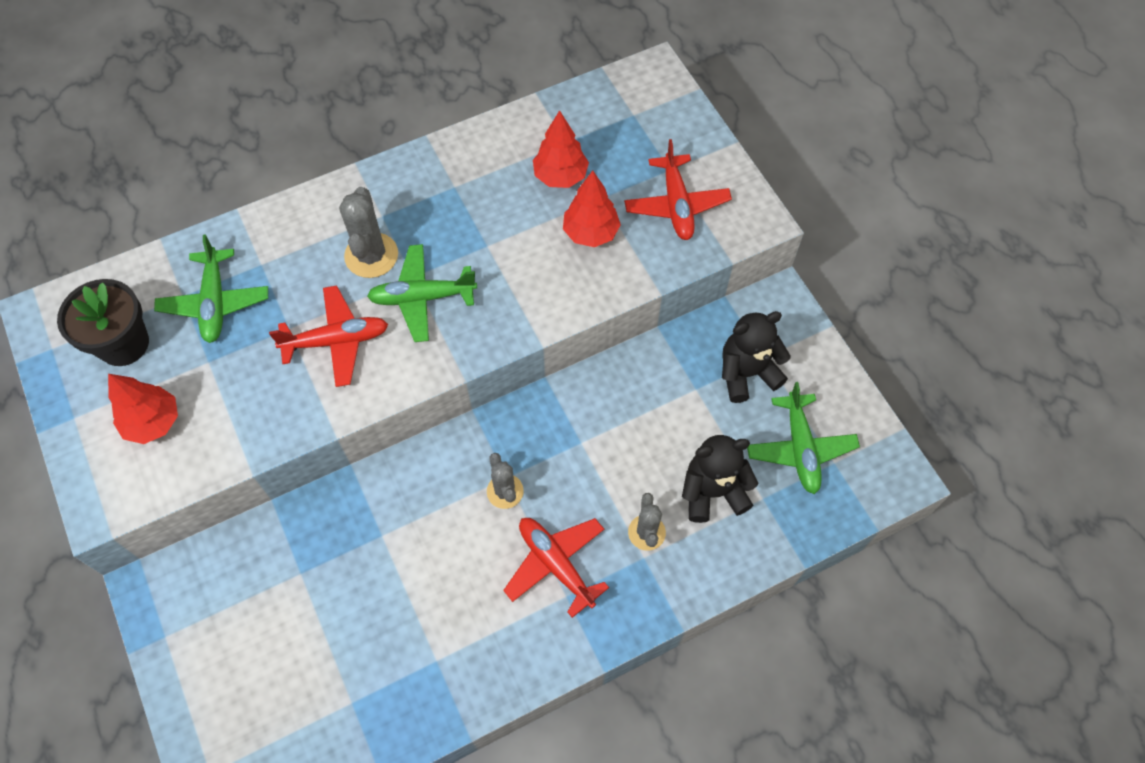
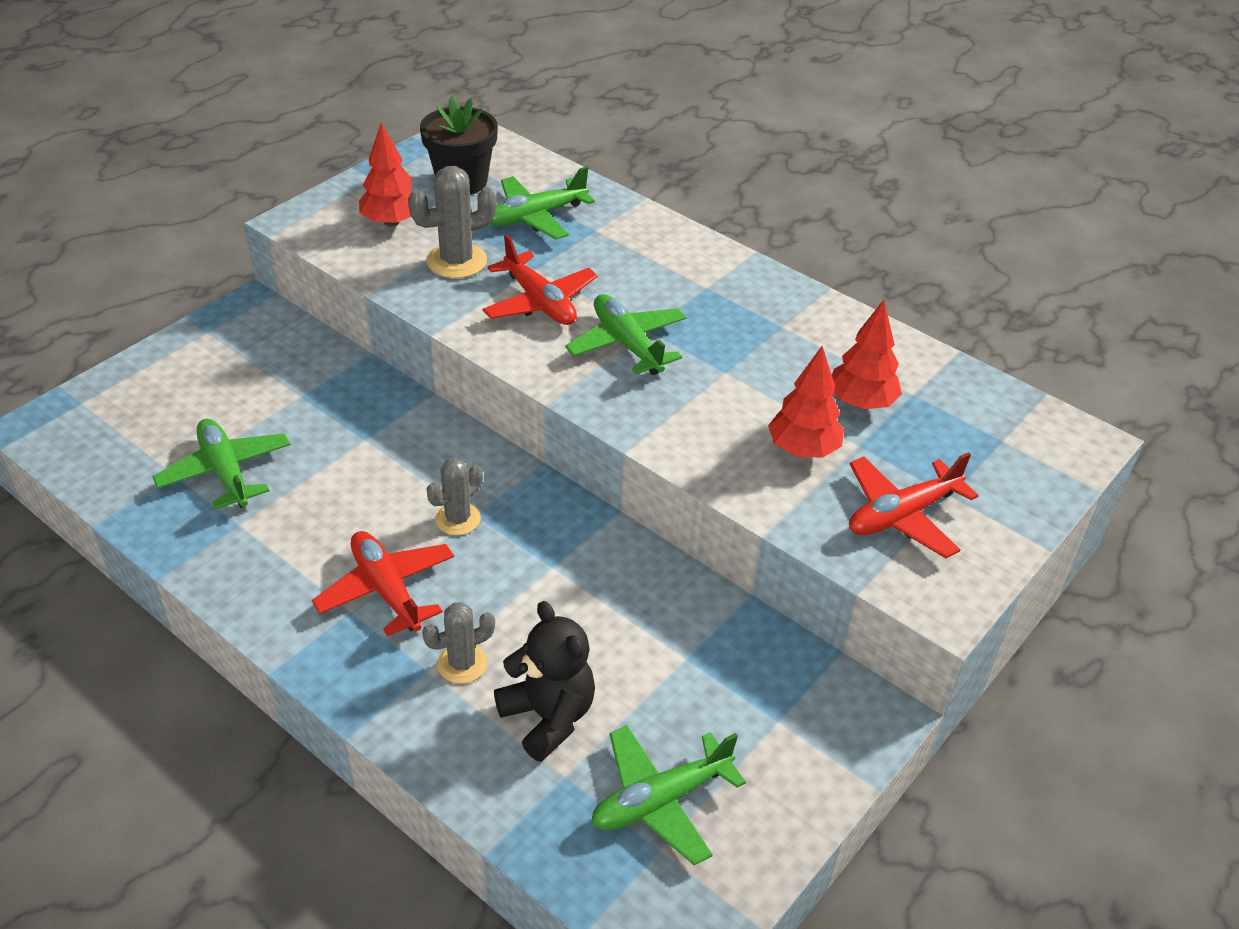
camera: 65 degrees right, 20 degrees down
grey cactus [339,187,398,278] -> grey cactus moved to [408,166,497,278]
red plane [503,518,609,618] -> red plane turned 60 degrees counterclockwise [312,531,454,637]
black teddy bear [722,311,791,403] -> none
none -> green plane [152,419,291,510]

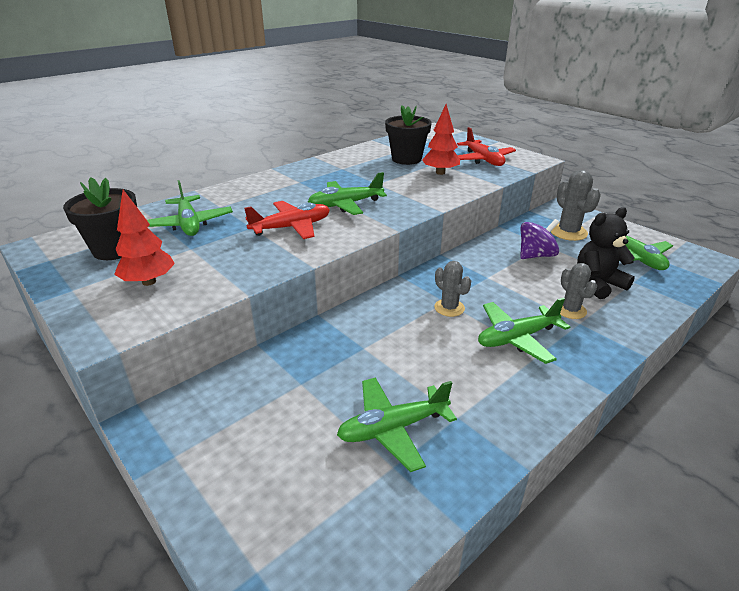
camera: 80 degrees left, 10 degrees down
red plane [312,531,454,637] -> green plane [478,297,570,364]
grey cactus [408,166,497,278] -> grey cactus moved to [551,170,601,241]
red tree [832,300,902,409] -> black flower pot [385,105,432,165]
none -> purple spinning top [520,219,559,259]

